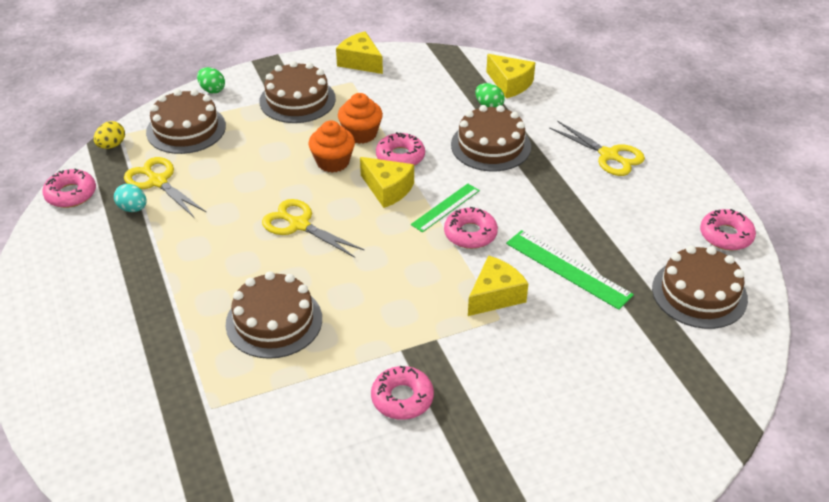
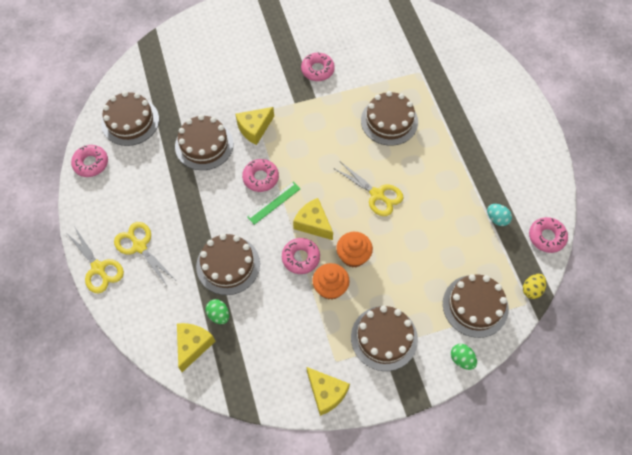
camera: 175 degrees left, 20 degrees up
yellow scissors [124,157,207,217] -> yellow scissors moved to [67,226,124,293]
yellow cheese [486,54,535,98] -> yellow cheese turned 60 degrees clockwise [177,323,216,372]
green ruler [506,230,634,310] -> brown cake [175,115,234,170]

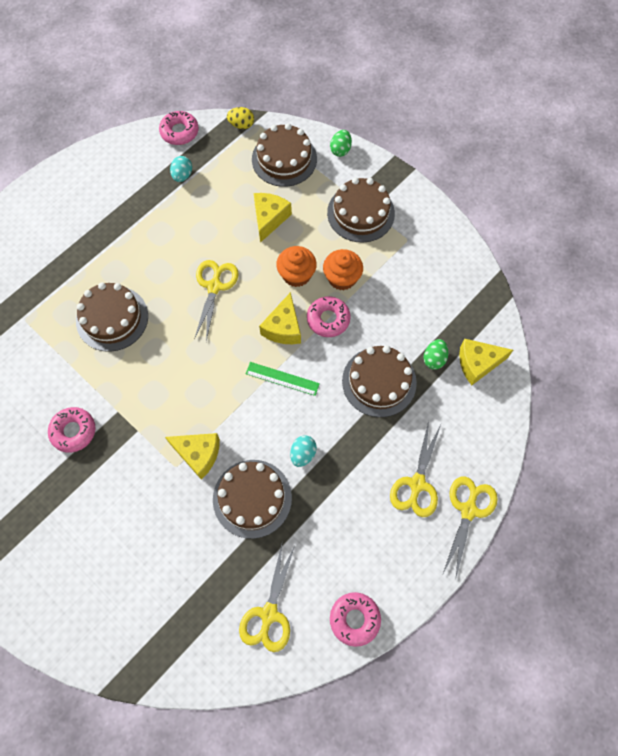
camera: 120 degrees left, 5 degrees up
brown cake [101,91,159,146] -> yellow scissors [239,544,295,652]
pink donut [242,159,279,192] -> none
yellow cheese [307,367,350,416] -> yellow cheese moved to [254,193,292,243]
none -> turquoise egg [290,435,317,467]

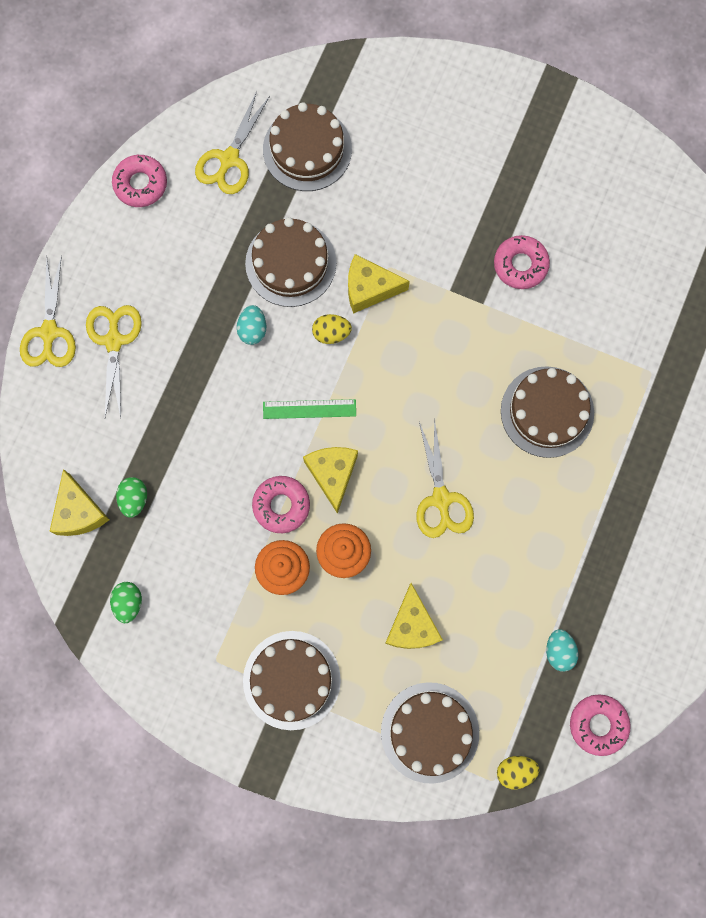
camera: 160 degrees right, 10 degrees up
yellow scissors [239,544,295,652] -> yellow scissors turned 150 degrees counterclockwise [195,91,270,194]
green egg [330,130,352,157] -> green egg moved to [110,582,142,623]
brown cake [342,346,417,417] -> brown cake moved to [263,102,352,191]
yellow cheese [459,338,513,385] -> yellow cheese turned 105 degrees clockwise [49,469,109,536]
none -> yellow egg [312,314,352,344]

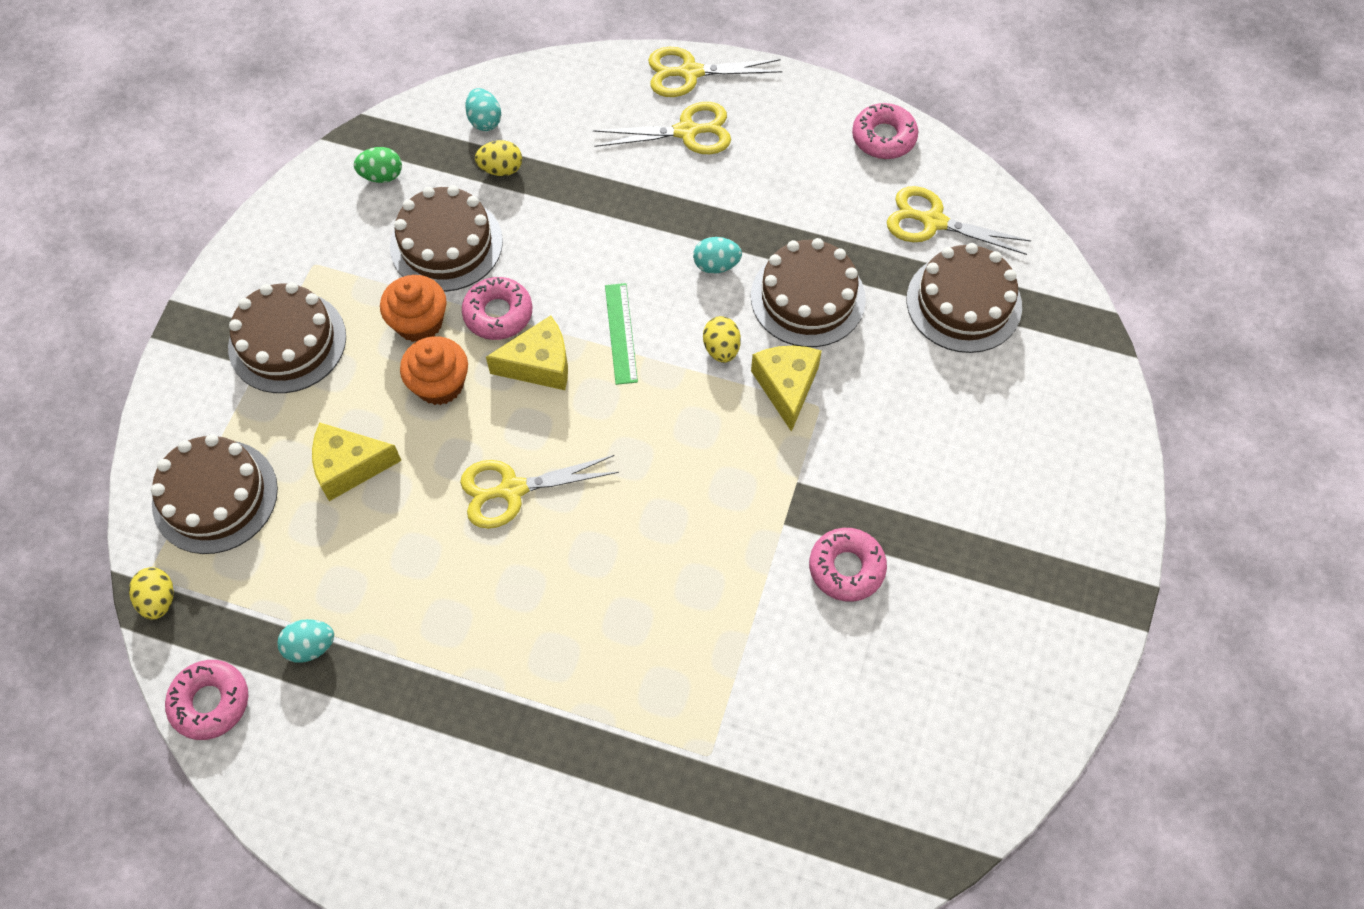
camera: 85 degrees right, 15 degrees down
yellow cheese [49,469,109,536] -> turquoise egg [465,88,501,131]
green egg [116,477,147,518] -> yellow egg [475,140,522,176]
brown cake [501,366,594,458] -> brown cake moved to [390,185,503,292]

